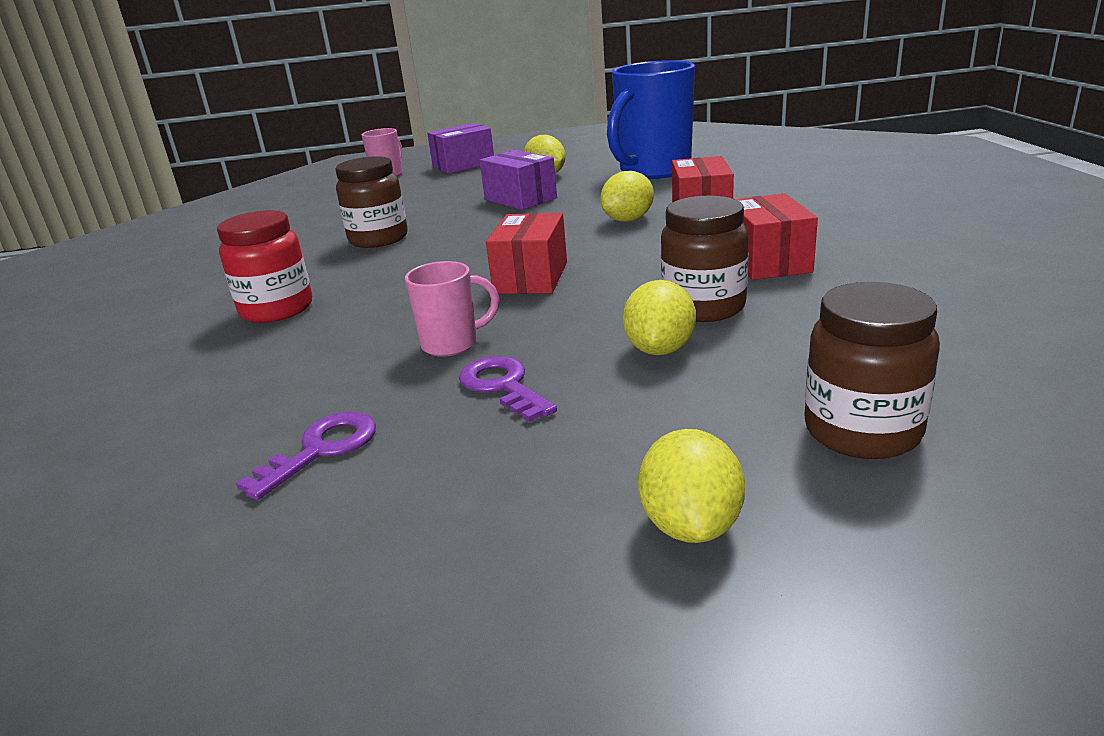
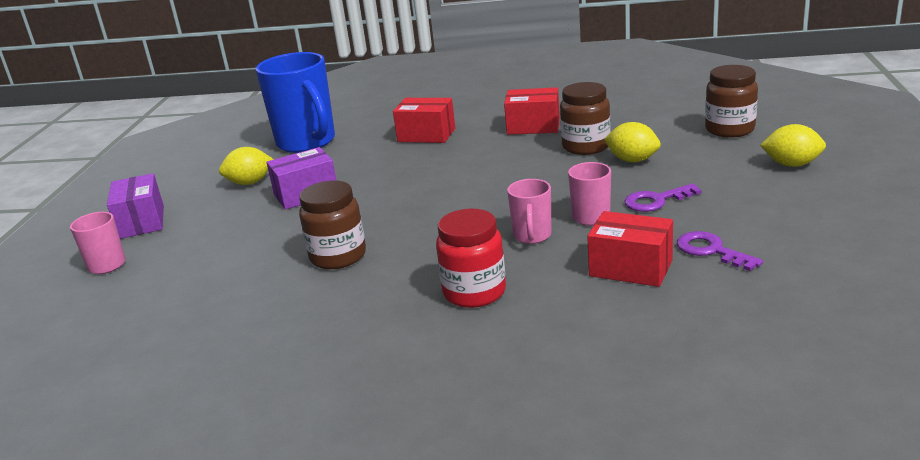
camera: 75 degrees left, 0 degrees up
red box [486,213,567,294] -> red box moved to [587,211,673,287]
yellow lemon [600,171,654,222] -> none
none -> pink mug [507,179,552,244]

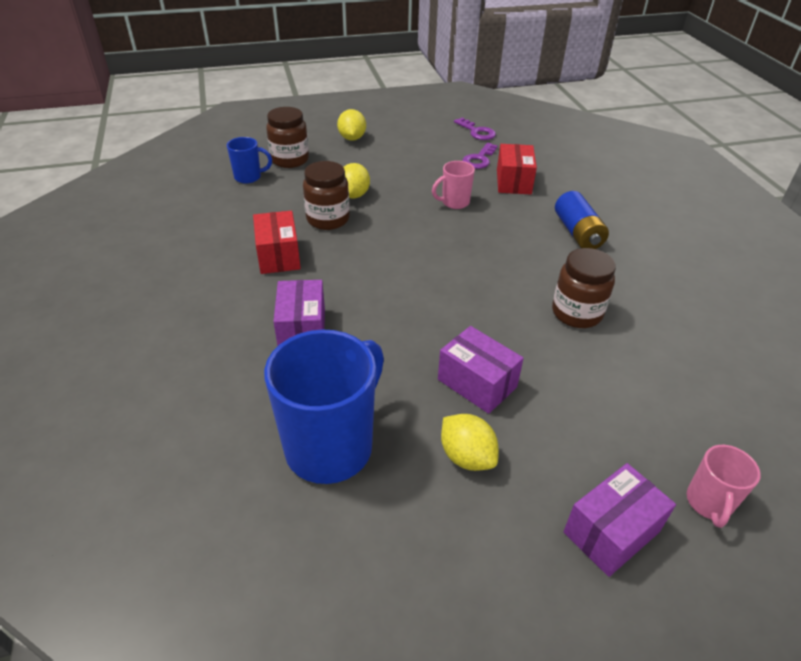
camera: 115 degrees left, 15 degrees up
red box [393,98,455,143] -> purple box [273,280,325,346]
red jar [436,209,506,308] -> blue battery [555,191,609,249]
pink mug [507,179,552,244] -> none
purple key [625,183,702,212] -> purple key moved to [454,118,496,140]
none -> blue mug [227,137,272,184]

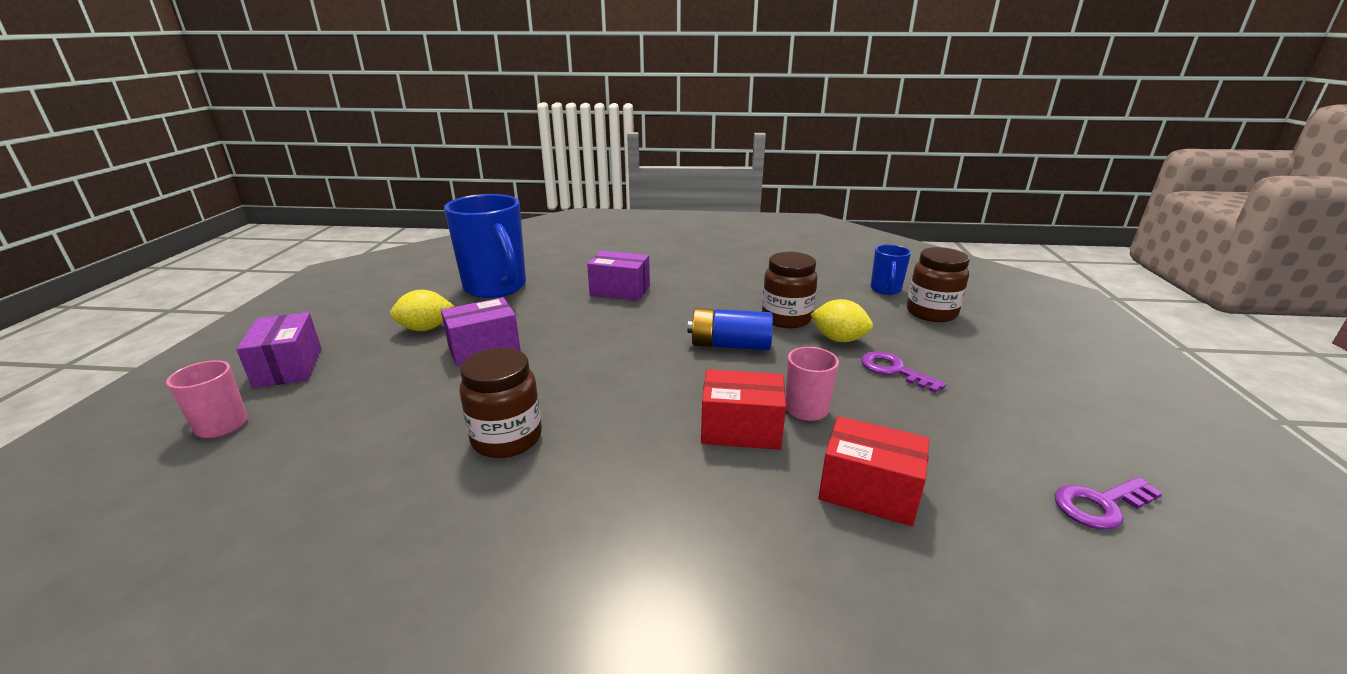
camera: 110 degrees right, 15 degrees down
red box [253,211,301,274] -> red box moved to [701,369,786,450]
yellow lemon [337,109,366,141] -> none
purple key [463,143,498,169] -> purple key moved to [861,351,946,393]
blue battery [555,191,609,249] -> blue battery moved to [687,308,773,350]

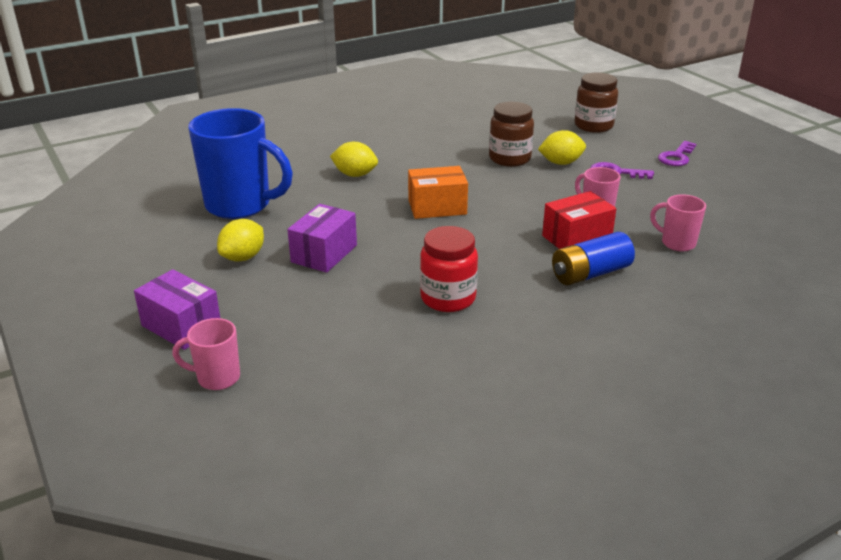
camera: 35 degrees left, 5 degrees up
brown jar [460,348,542,458] -> red jar [420,226,478,312]
purple box [587,250,650,301] -> yellow lemon [330,142,378,177]
blue battery [687,308,773,350] -> blue battery moved to [552,232,635,285]
red box [818,416,929,526] -> pink mug [650,194,706,252]
blue mug [871,244,911,295] -> none
purple key [1054,477,1163,530] -> purple key moved to [658,141,696,166]
none -> orange box [408,166,468,219]

